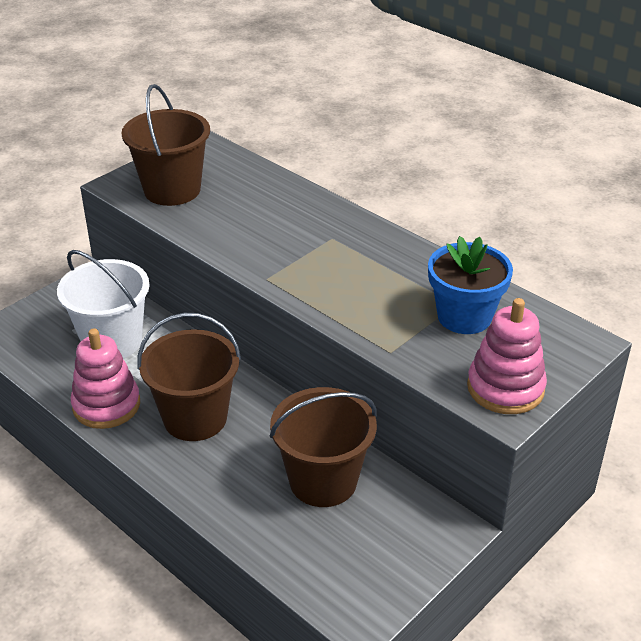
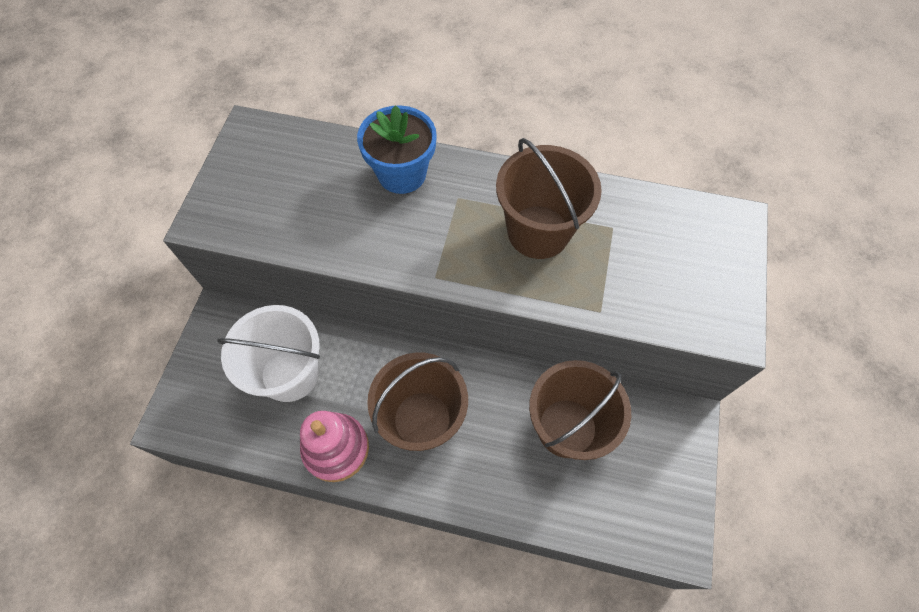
camera: 30 degrees left, 25 degrees up
brown bucket [122,84,210,206] -> brown bucket moved to [496,138,602,259]
blue flower pot [428,236,513,334] -> blue flower pot moved to [357,105,437,194]
pink stacking toy [467,298,547,414] -> none

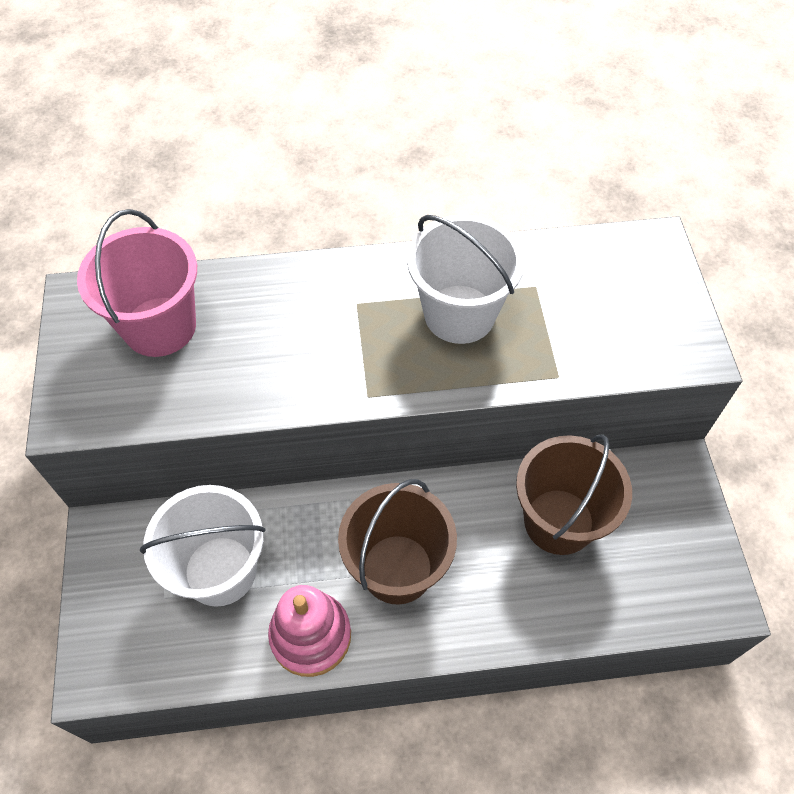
camera: 20 degrees left, 5 degrees down
blue flower pot [357,105,437,194] -> none
brown bucket [496,138,602,259] -> white bucket [407,215,524,344]
none -> pink bucket [77,209,197,357]

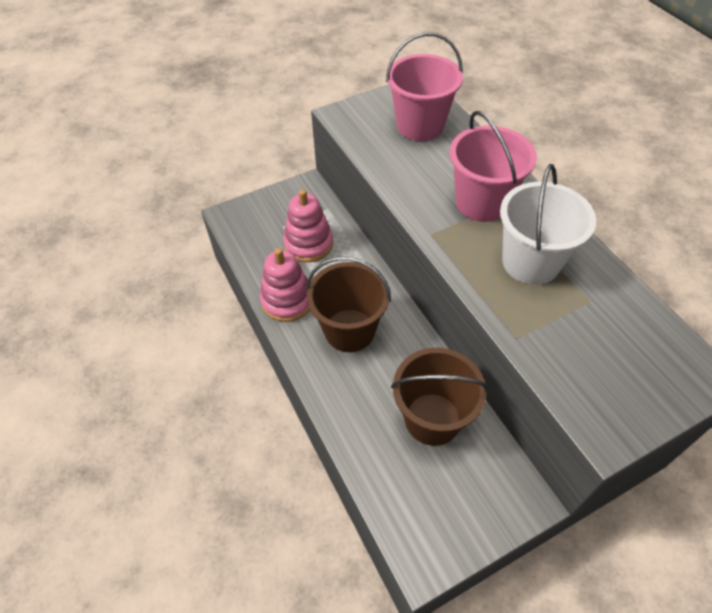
camera: 70 degrees right, 5 degrees down
white bucket [140,485,266,607] -> pink stacking toy [283,190,333,262]
none -> pink bucket [450,111,537,222]

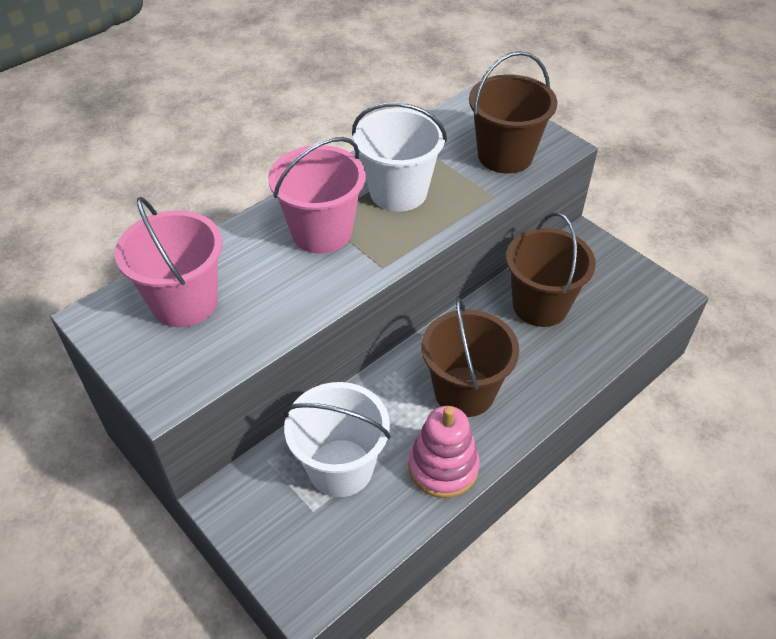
camera: 105 degrees left, 5 degrees down
pink stacking toy [283,190,333,262] -> white bucket [284,382,391,497]
none -> brown bucket [469,51,557,173]

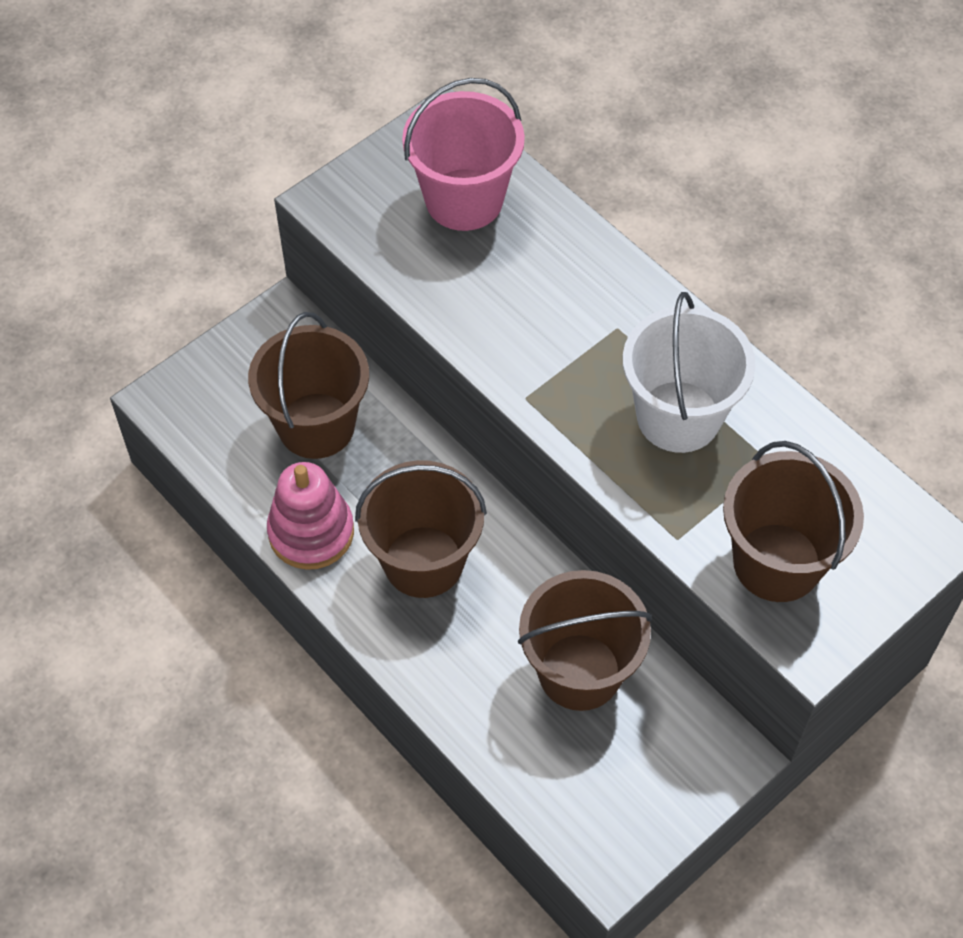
camera: 90 degrees right, 10 degrees up
pink bucket [268,137,366,254] -> none
white bucket [284,382,391,497] -> brown bucket [248,312,369,459]

